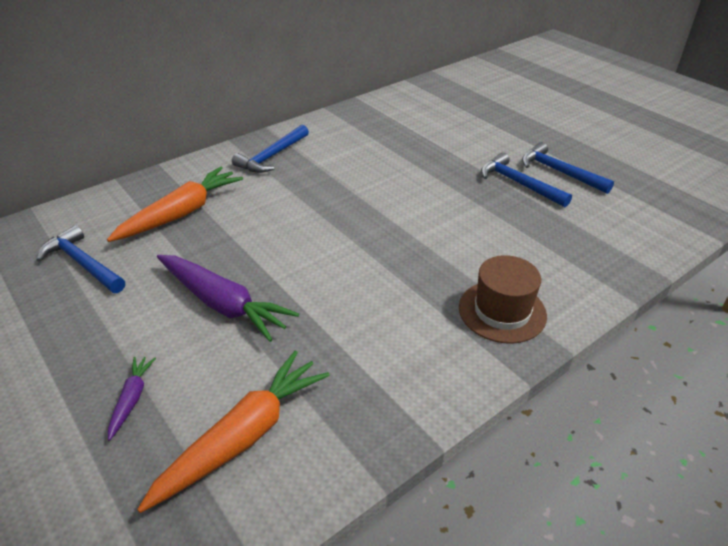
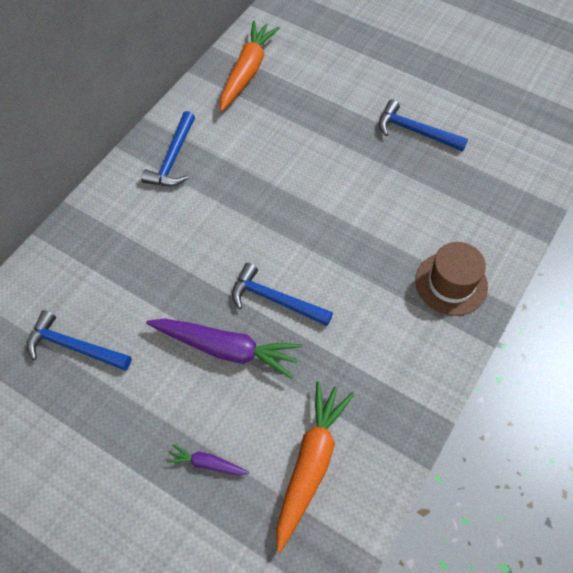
camera: 20 degrees left, 20 degrees up
orange carrot [107,167,243,242] -> orange carrot moved to [220,21,280,112]
purple carrot [108,357,156,441] -> purple carrot turned 60 degrees counterclockwise [167,444,249,475]
blue hammer [522,142,614,194] -> blue hammer moved to [232,263,333,326]

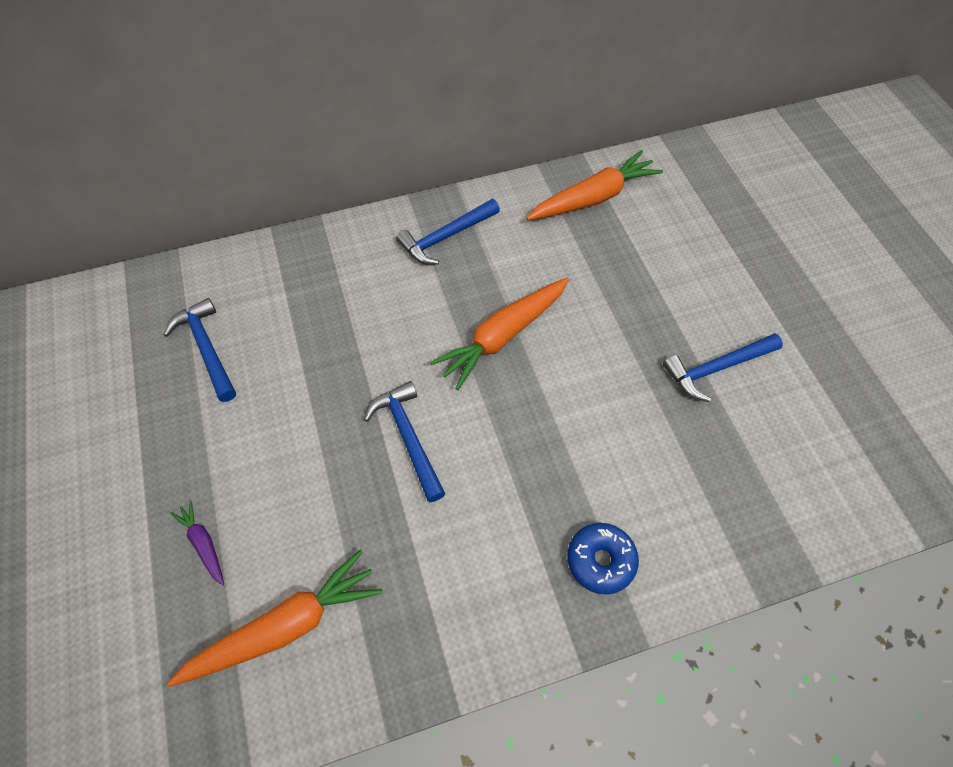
camera: 40 degrees right, 0 degrees up
purple carrot [146,319,302,379] -> none
blue hammer [379,100,468,151] -> blue hammer turned 90 degrees counterclockwise [663,333,783,402]
brown hat [415,242,488,316] -> blue donut [567,523,639,595]
none -> orange carrot [430,277,569,390]

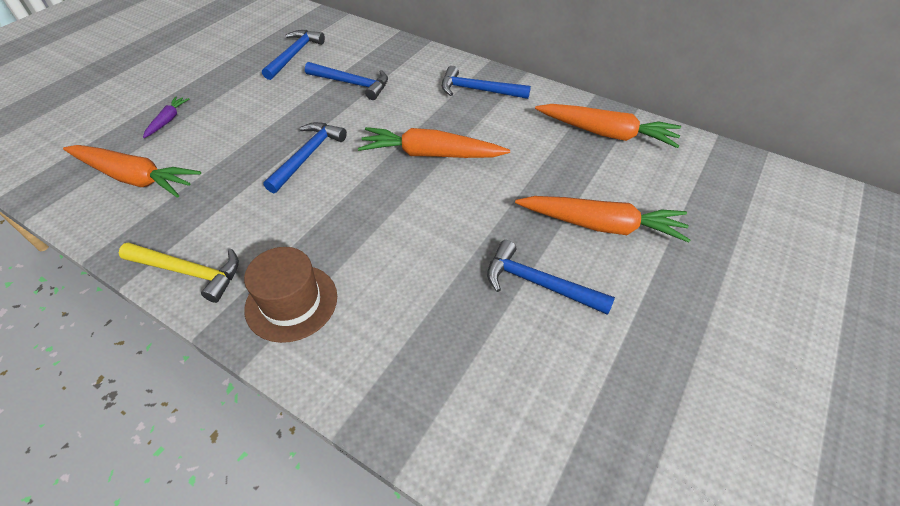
camera: 50 degrees right, 10 degrees down
blue donut [567,523,639,595] -> brown hat [244,247,337,343]
none -> yellow hammer [119,243,239,303]
none -> blue hammer [305,62,388,100]
none -> orange carrot [515,196,691,243]

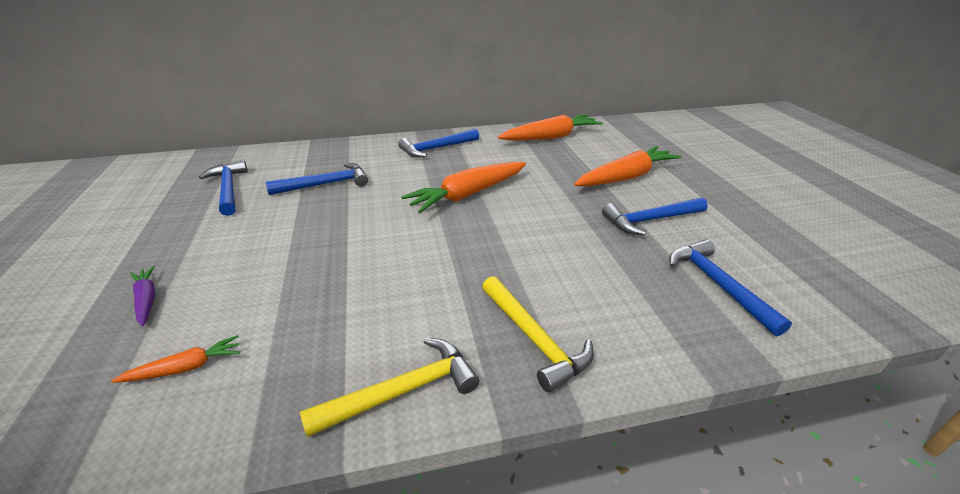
camera: 45 degrees left, 15 degrees down
orange carrot [63,145,201,198] -> orange carrot [111,335,240,383], size x0.48
brown hat [244,247,337,343] -> yellow hammer [482,276,594,392]
blue hammer [263,122,347,193] -> blue hammer moved to [669,239,792,337]

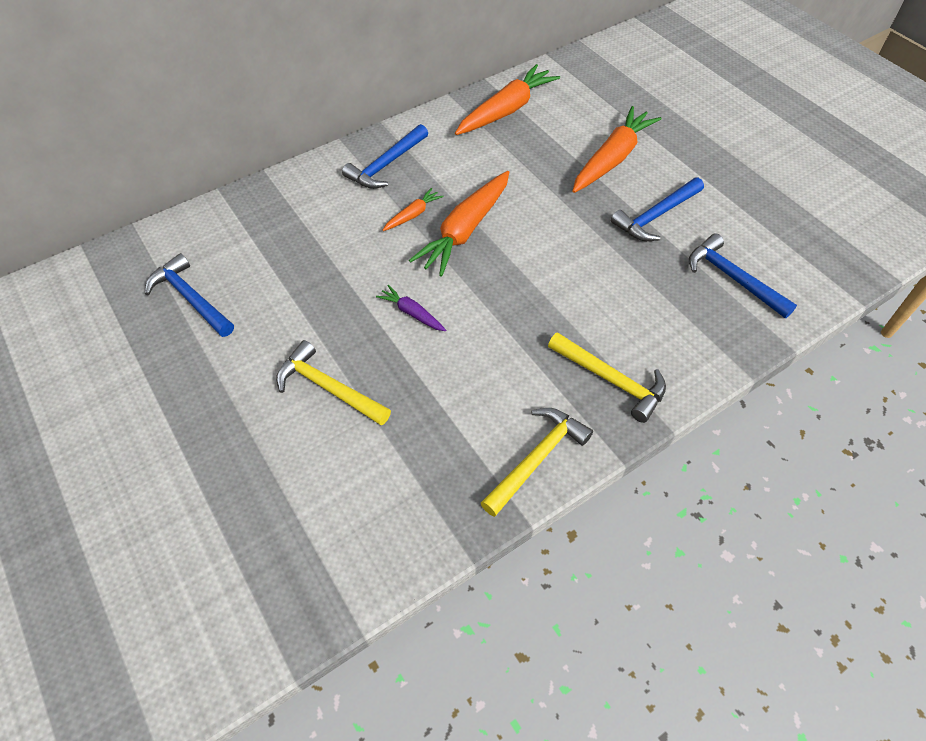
camera: 20 degrees left, 20 degrees up
orange carrot [111,335,240,383] -> orange carrot moved to [383,188,443,231]
purple carrot [130,266,155,326] -> purple carrot moved to [376,285,446,331]
blue hammer [266,163,368,195] -> none
none -> yellow hammer [276,340,391,426]

